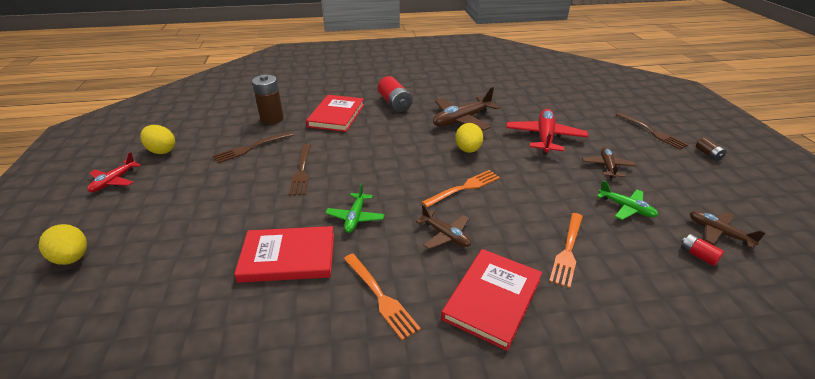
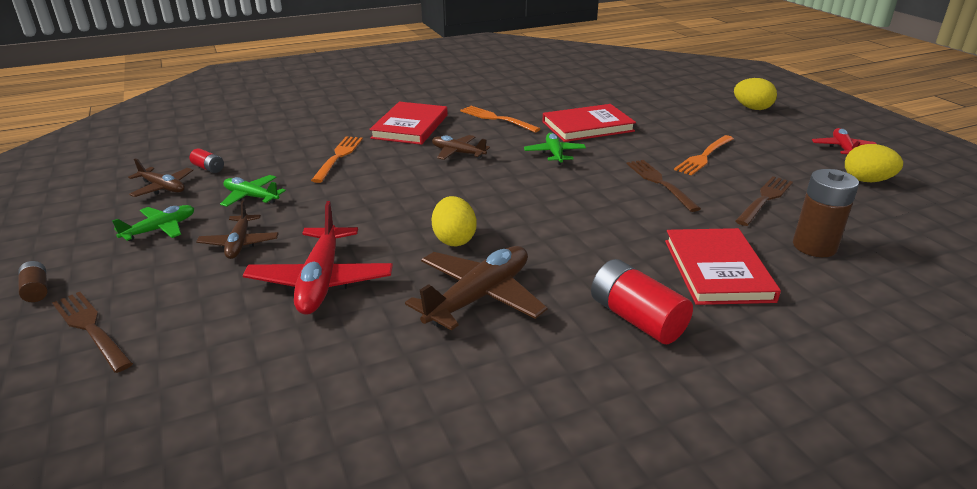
camera: 165 degrees right, 5 degrees down
orange fork [422,170,500,207] -> orange fork moved to [674,135,734,176]
none -> green plane [112,205,194,241]

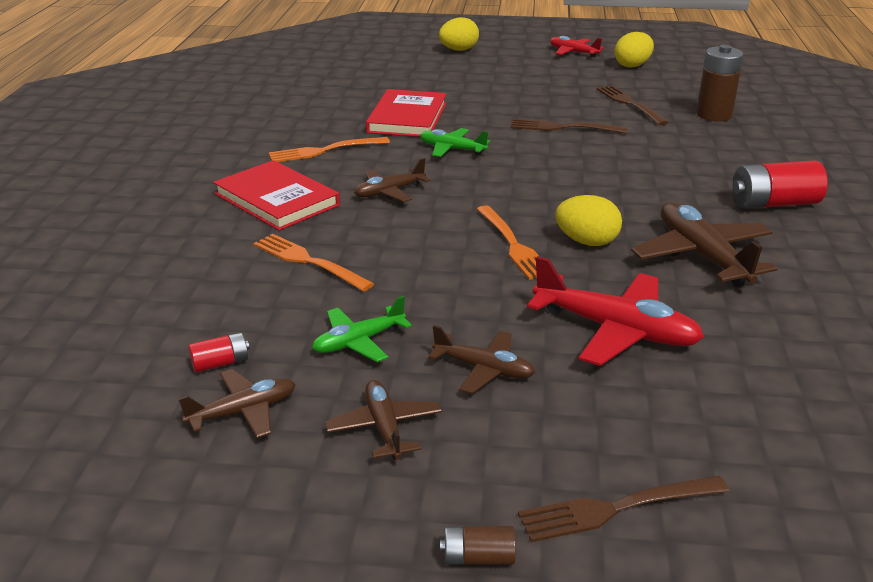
camera: 60 degrees left, 0 degrees up
green plane [112,205,194,241] -> brown plane [325,380,442,460]
red book [665,228,781,305] -> none
orange fork [674,135,734,176] -> orange fork moved to [477,205,540,280]

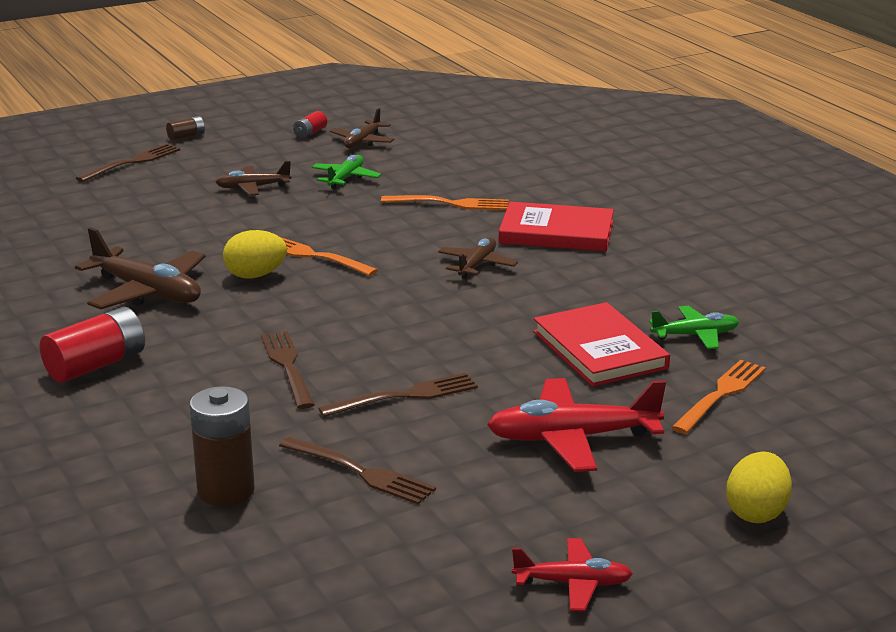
camera: 145 degrees right, 5 degrees down
red battery [188,332,250,373] -> red battery moved to [293,111,327,138]
orange fork [269,137,390,162] -> orange fork moved to [671,360,766,434]
brown plane [325,380,442,460] -> none
green plane [420,128,490,157] -> green plane moved to [649,306,739,349]
red plane [527,256,704,366] -> red plane moved to [487,378,666,472]
yellow egg [614,32,654,68] -> none
none -> brown fork [261,331,315,409]

